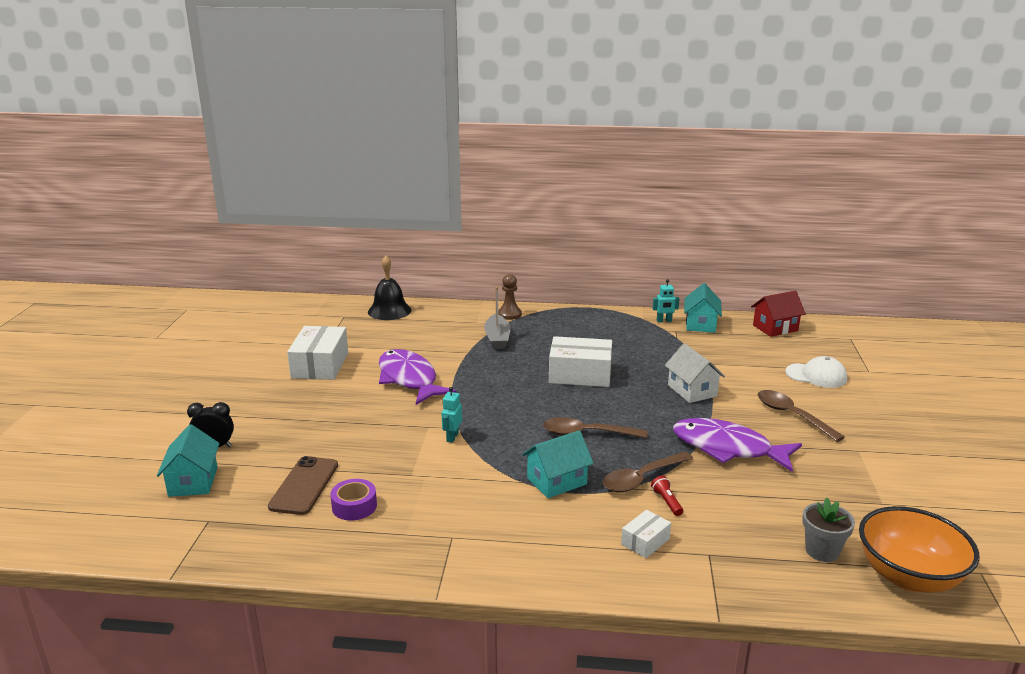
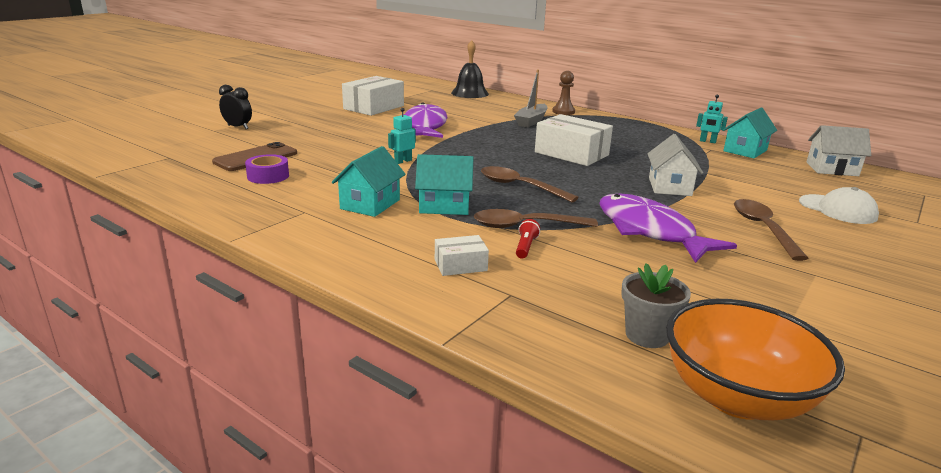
camera: 30 degrees right, 0 degrees up
turquoise house [157,424,220,497] -> turquoise house moved to [332,146,406,217]
red house [751,291,806,337] -> white house [806,125,871,176]

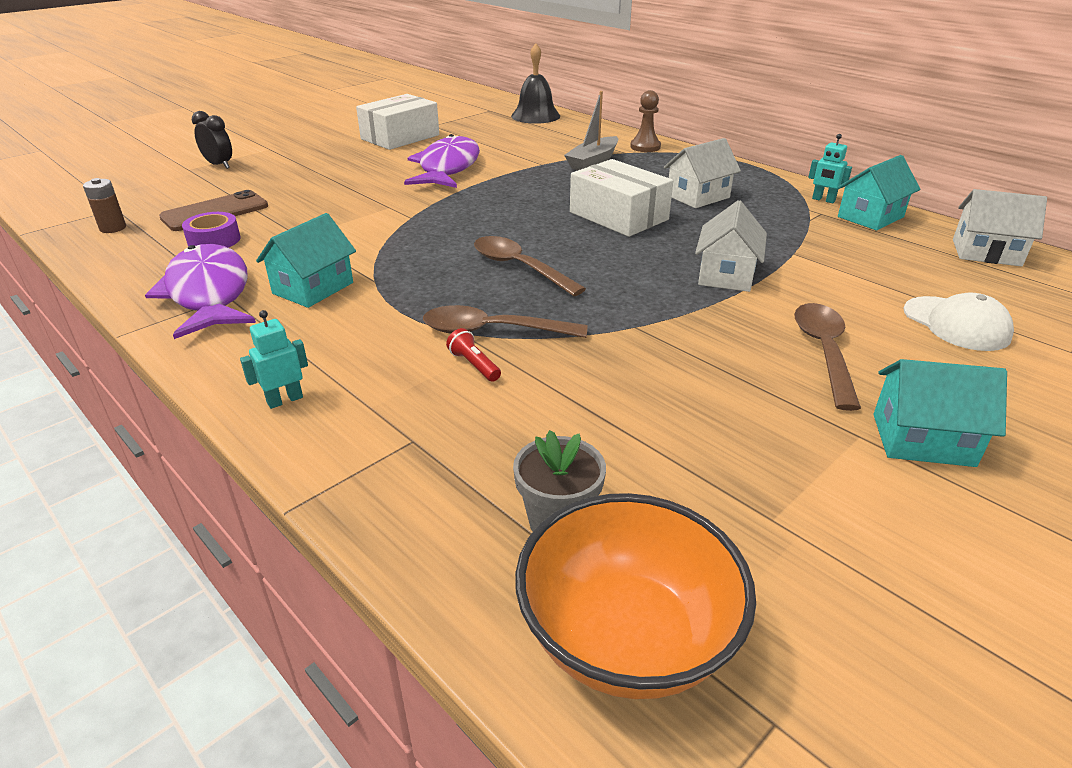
camera: 10 degrees right, 10 degrees up
turquoise robot [388,108,416,164] -> turquoise robot moved to [240,310,308,409]
turquoise house [415,154,473,215] -> turquoise house moved to [873,359,1007,467]
white box [435,235,489,276] -> none
red flashlight [516,219,540,259] -> red flashlight turned 60 degrees counterclockwise [446,328,501,382]
purple fish [599,194,737,263] -> purple fish moved to [145,244,256,339]
none -> brown battery [83,178,126,233]
none -> white house [664,138,741,208]

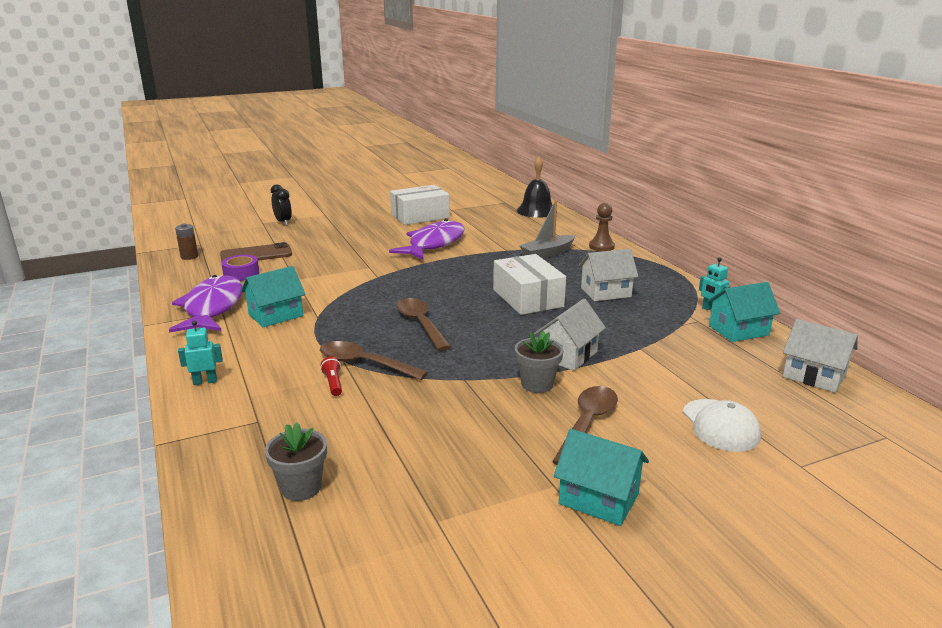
camera: 20 degrees right, 10 degrees down
orange bowl [515,493,756,699] -> none
none -> grey flower pot [515,331,563,393]

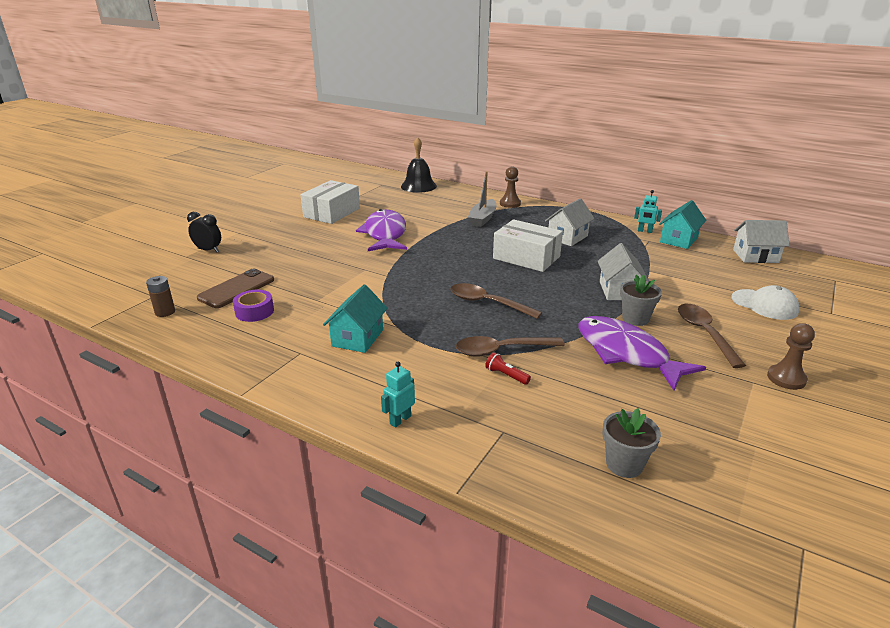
camera: 35 degrees left, 5 degrees up
purple fish [169,275,243,333] -> purple fish moved to [578,316,706,391]
turquoise house [554,429,649,526] -> brown pawn [767,323,815,390]

